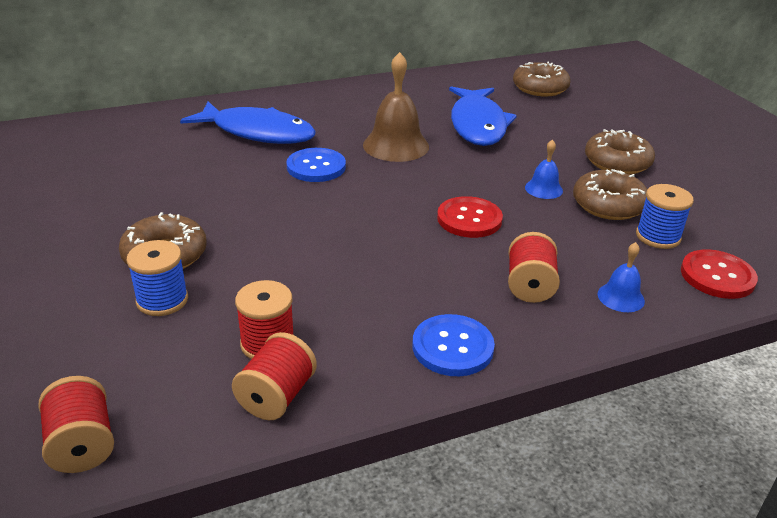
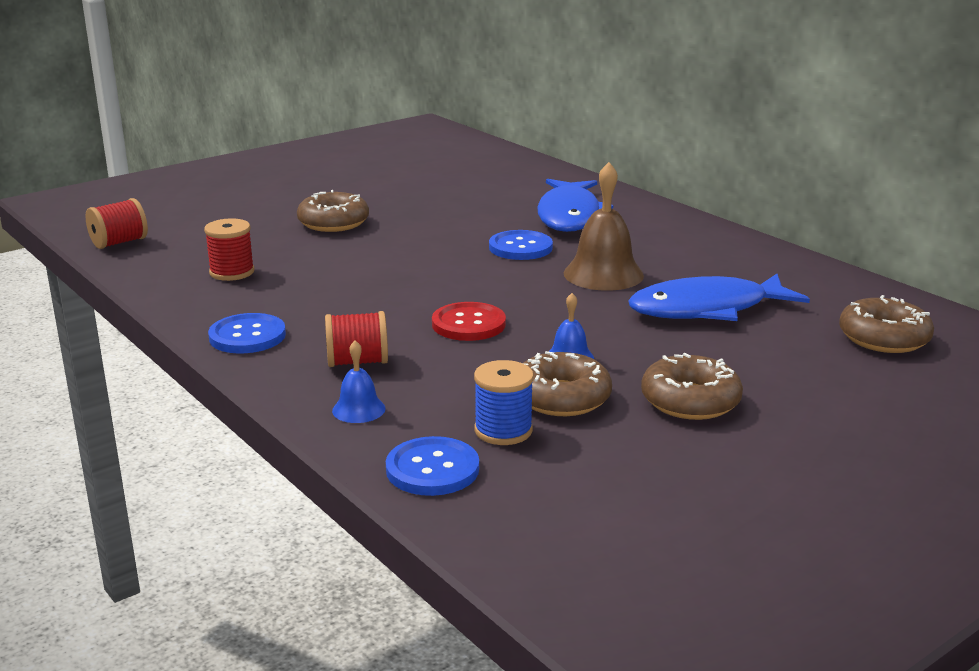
camera: 75 degrees right, 10 degrees down
blue spool [126,240,188,316] -> none
red spool [232,332,317,420] -> none
red button [681,249,758,299] -> blue button [386,436,479,496]

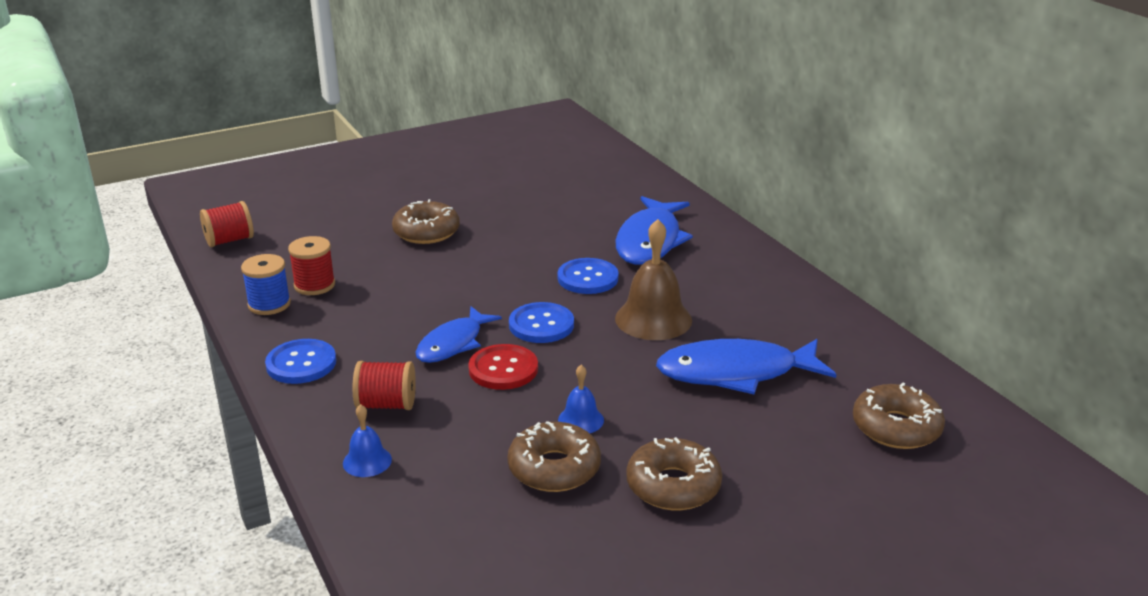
camera: 10 degrees right, 5 degrees up
blue button [386,436,479,496] -> blue button moved to [509,302,574,343]
blue spool [474,360,534,445] -> blue spool moved to [241,254,291,315]
none -> blue fish [415,306,502,363]

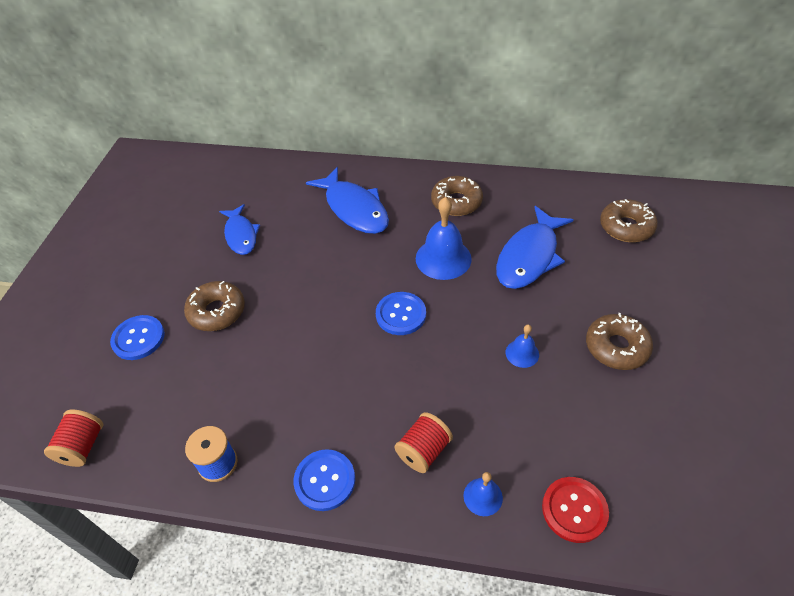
camera: 50 degrees left, 20 degrees up
red spool [288,236,335,295] -> none
blue fish [415,306,502,363] -> blue fish moved to [219,204,260,255]
red button [468,344,538,390] -> red button moved to [542,477,609,543]
brown donut [507,421,601,492] -> brown donut moved to [431,176,483,216]
blue button [557,258,618,294] -> blue button moved to [110,315,165,360]
brown bell [615,219,692,340] -> blue bell [416,197,472,280]

